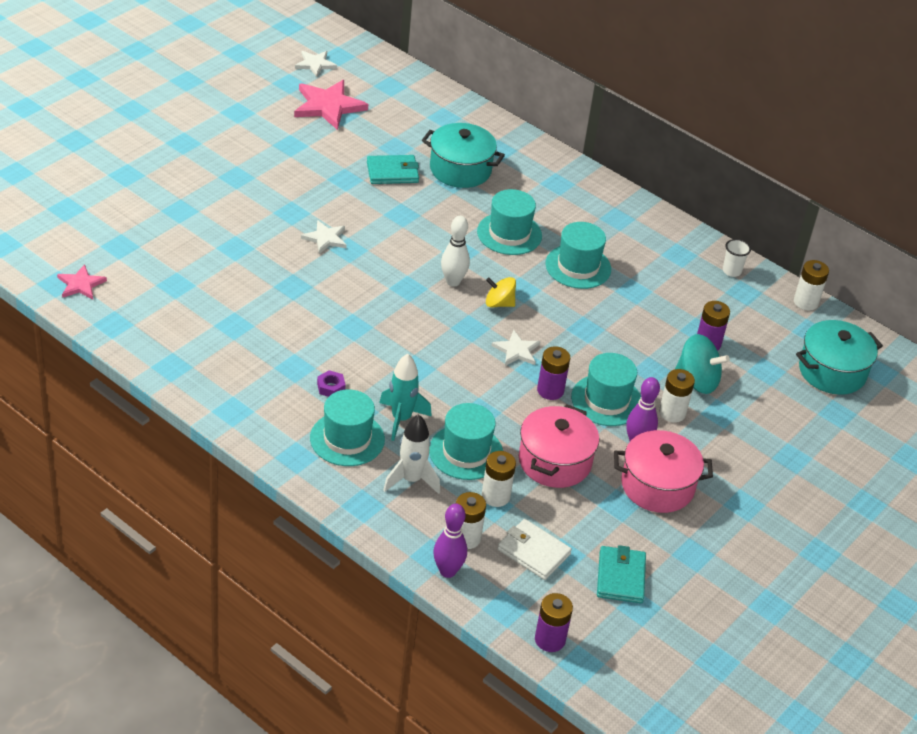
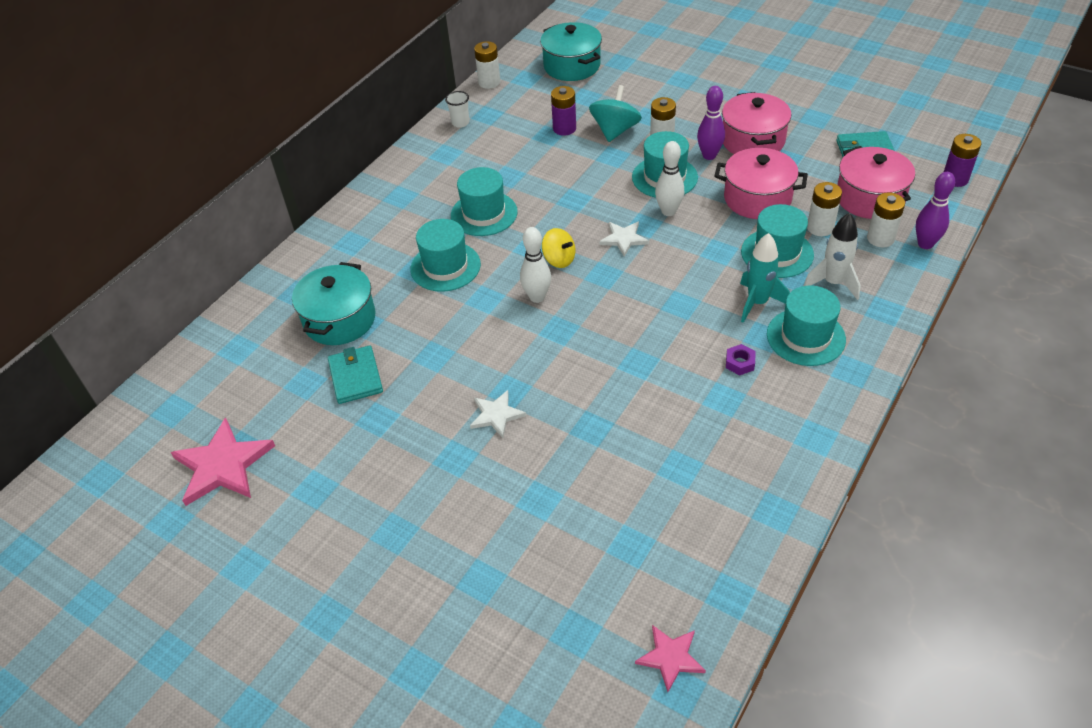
camera: 90 degrees left, 5 degrees up
white star [295,51,337,77] -> none
yellow spinning top [486,277,516,307] -> yellow spinning top turned 60 degrees counterclockwise [542,228,575,268]
white wallet [497,519,572,580] -> pink pot [837,146,915,219]
purple battery [537,346,570,400] -> white bowling pin [655,141,684,216]

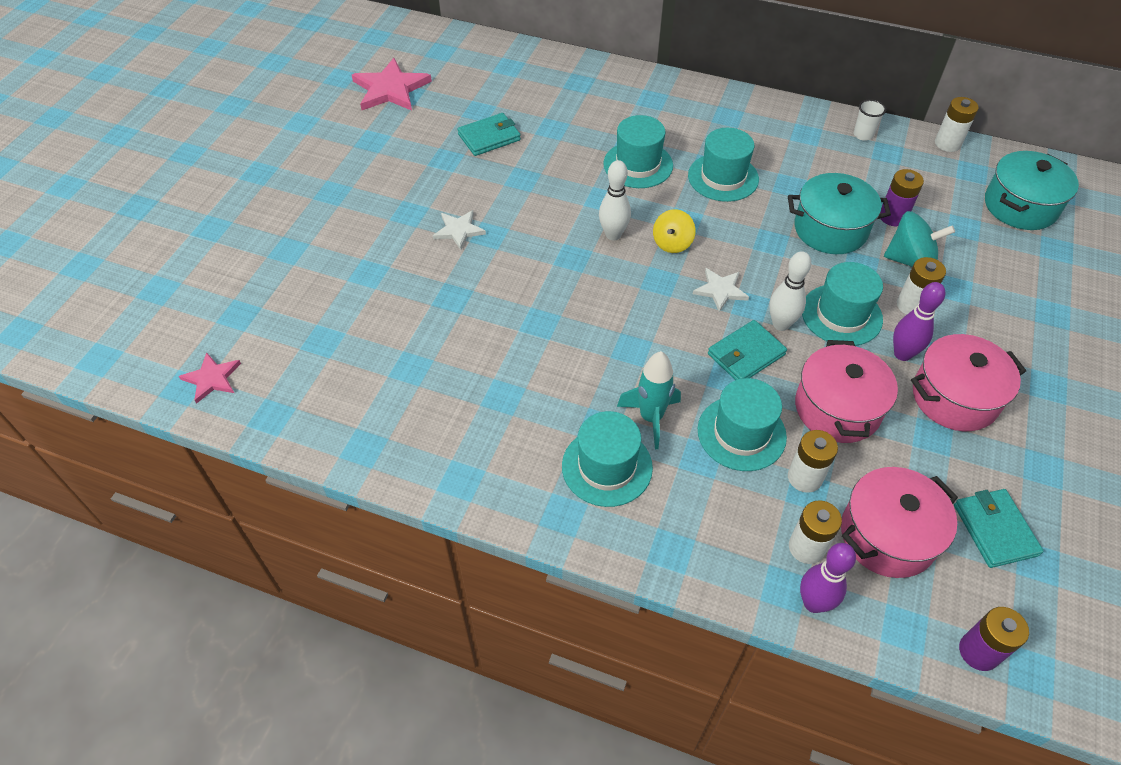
camera: 75 degrees right, 5 degrees up
turquoise pot [292,262,375,345] -> turquoise pot moved to [788,173,891,254]
purple nut [726,344,755,375] -> none
white rocket [804,213,861,300] -> none
none -> turquoise wallet [708,320,787,380]

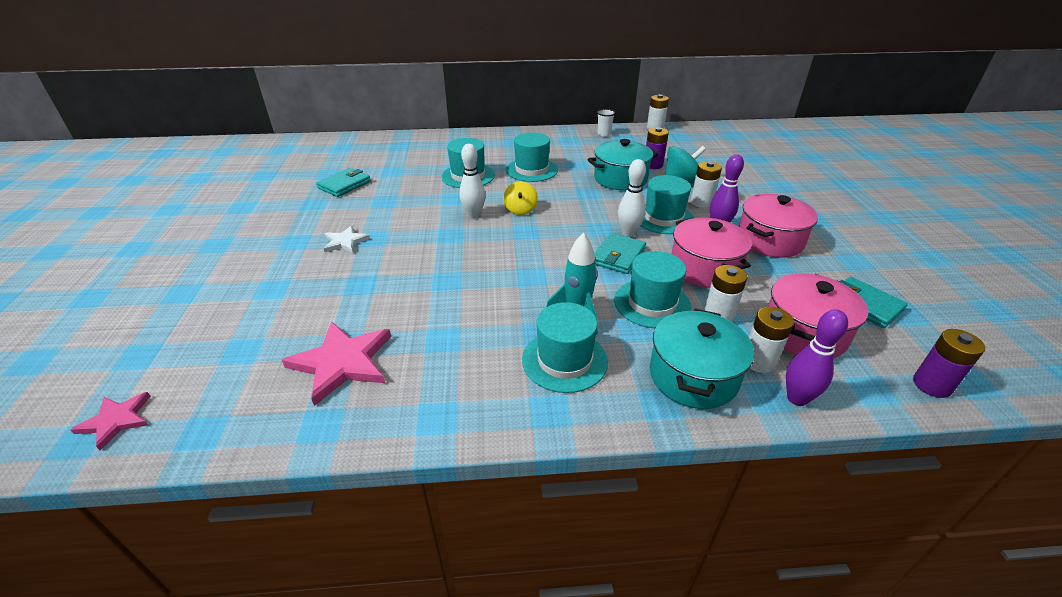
camera: 25 degrees left, 15 degrees down
pink star [352,58,432,111] -> pink star moved to [282,321,391,406]
white star [693,268,749,312] -> none
turquoise pot [985,151,1079,230] -> turquoise pot moved to [650,309,754,409]

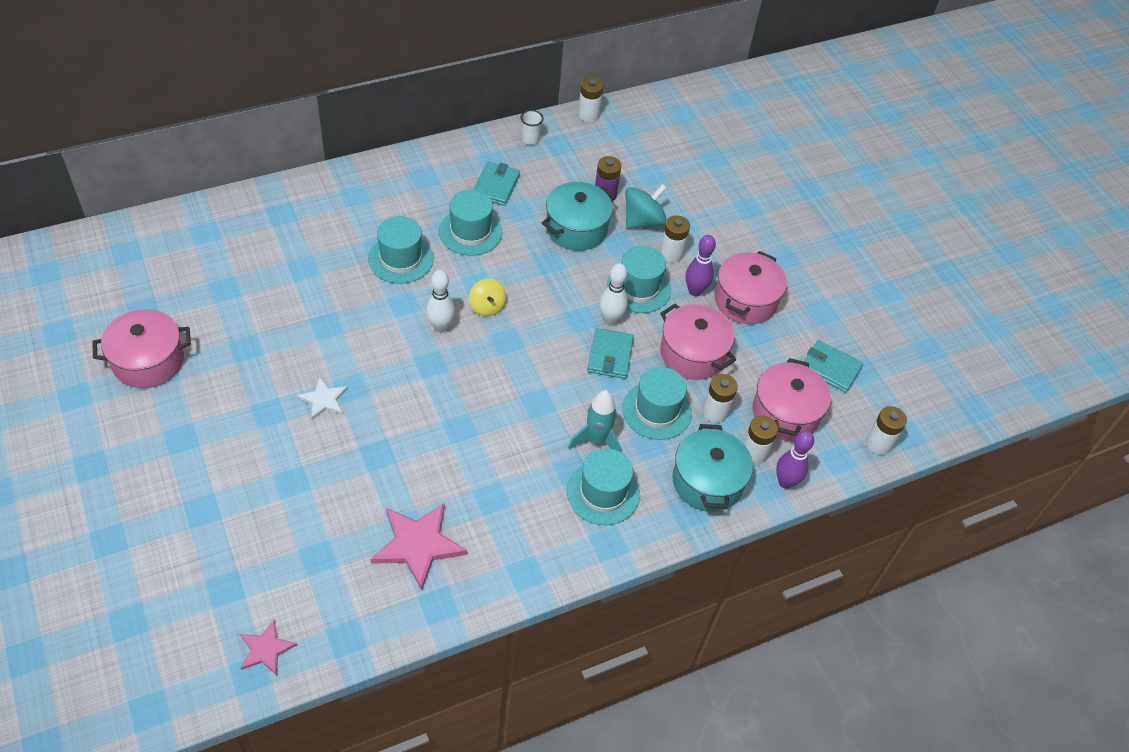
camera: 25 degrees left, 15 degrees up
turquoise wallet [316,168,371,197] -> turquoise wallet moved to [473,162,520,206]
purple battery [913,329,985,398] -> white battery [866,406,907,455]
none -> pink pot [92,309,191,388]

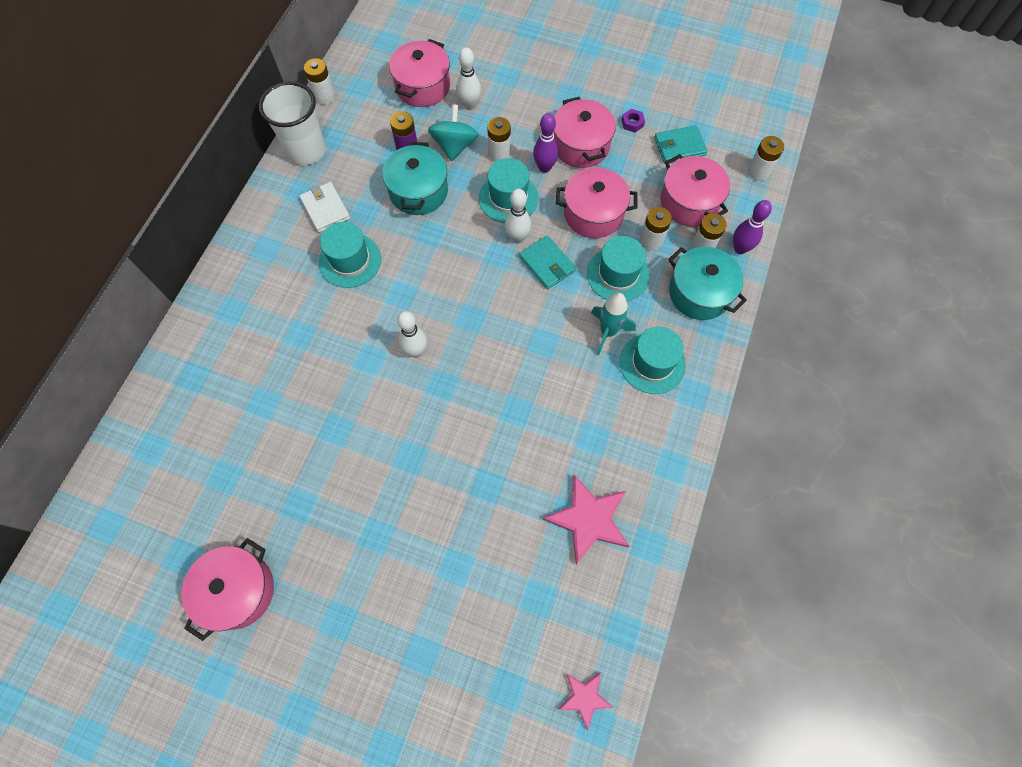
camera: 40 degrees left, 15 degrees up
white star [297,377,348,420] -> none
turquoise hat [368,216,434,284] -> none
yellow spinning top [469,279,506,316] -> none
turquoise wallet [473,162,520,206] -> white wallet [299,182,350,233]
white cup [520,110,544,145] -> white cup [259,82,326,165], size x2.31
none -> pink pot [389,39,450,107]
none -> white bowling pin [457,48,481,110]
none -> purple nut [622,109,645,133]

